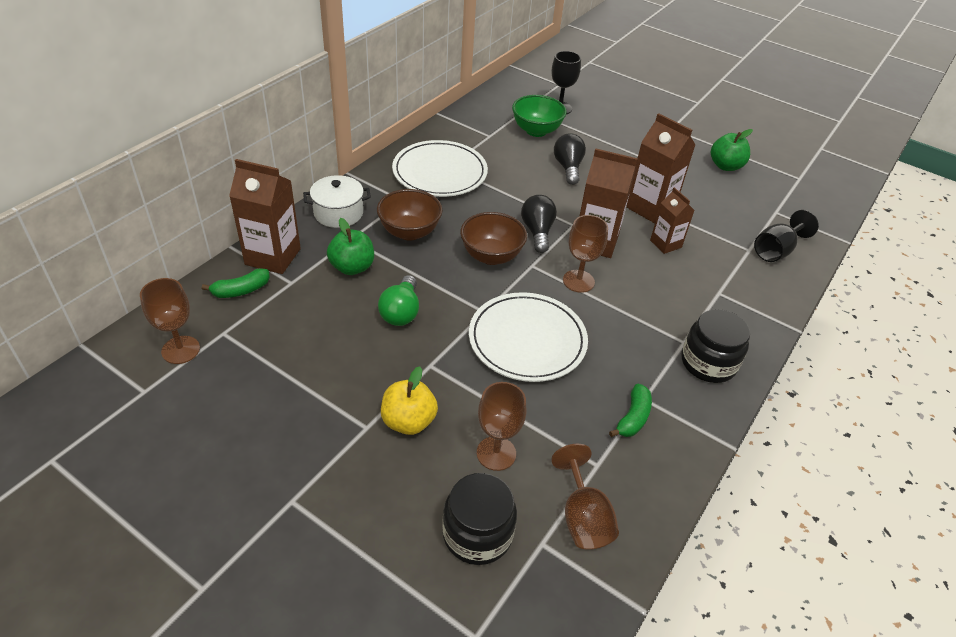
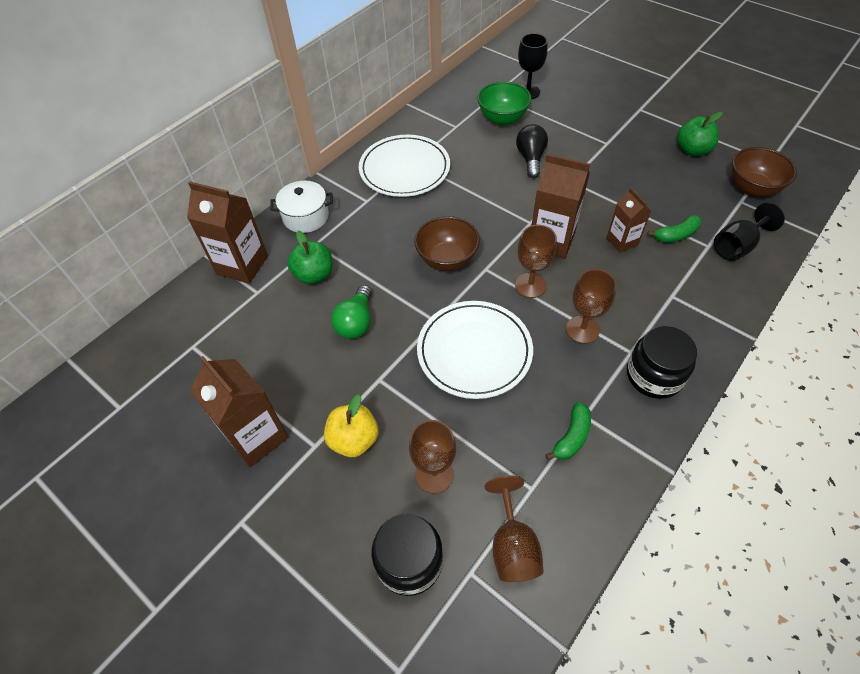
camera: 10 degrees right, 10 degrees up
brown goblet [140,278,200,364] -> brown goblet moved to [566,269,616,344]
green banana [202,268,270,298] -> green banana moved to [647,215,701,243]
brown bowl [377,189,443,241] -> brown bowl moved to [732,147,797,197]
black light bulb [521,195,557,253] -> none
brown carton [626,113,695,223] -> brown carton moved to [190,356,289,467]

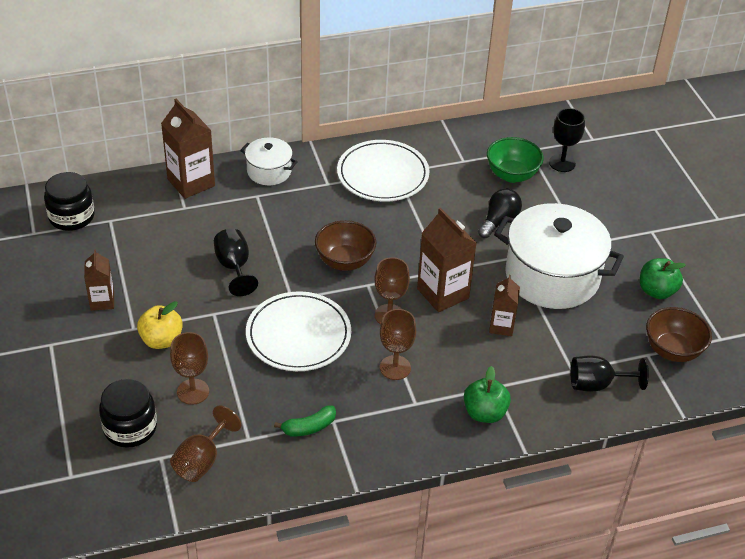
camera: 30 degrees right, 10 degrees down
brown carton [190,356,289,467] -> brown carton [84,249,114,311], size x0.60
green apple [287,230,332,284] -> green apple moved to [464,366,511,423]
green light bulb [331,285,372,339] -> black goblet [214,228,258,296]
black jar [627,326,697,399] -> black jar moved to [44,172,95,231]
green banana [647,215,701,243] -> none
none -> white pot [494,203,624,309]

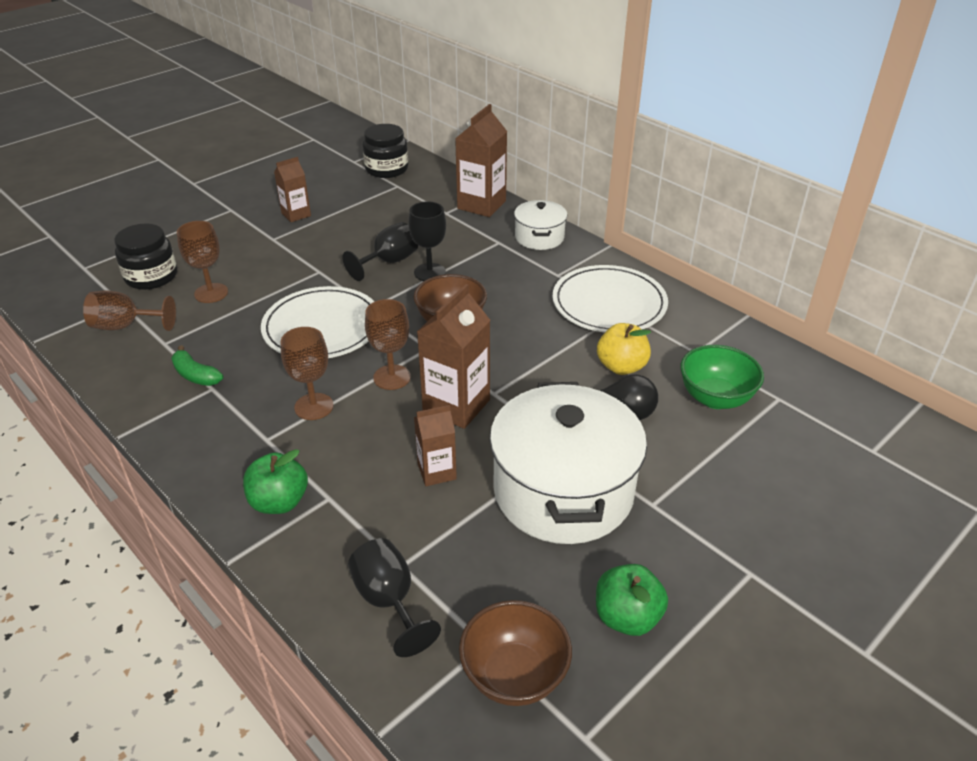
camera: 65 degrees right, 5 degrees down
yellow apple [137,301,183,349] -> yellow apple moved to [597,323,651,375]
black goblet [549,108,585,172] -> black goblet moved to [408,201,446,281]

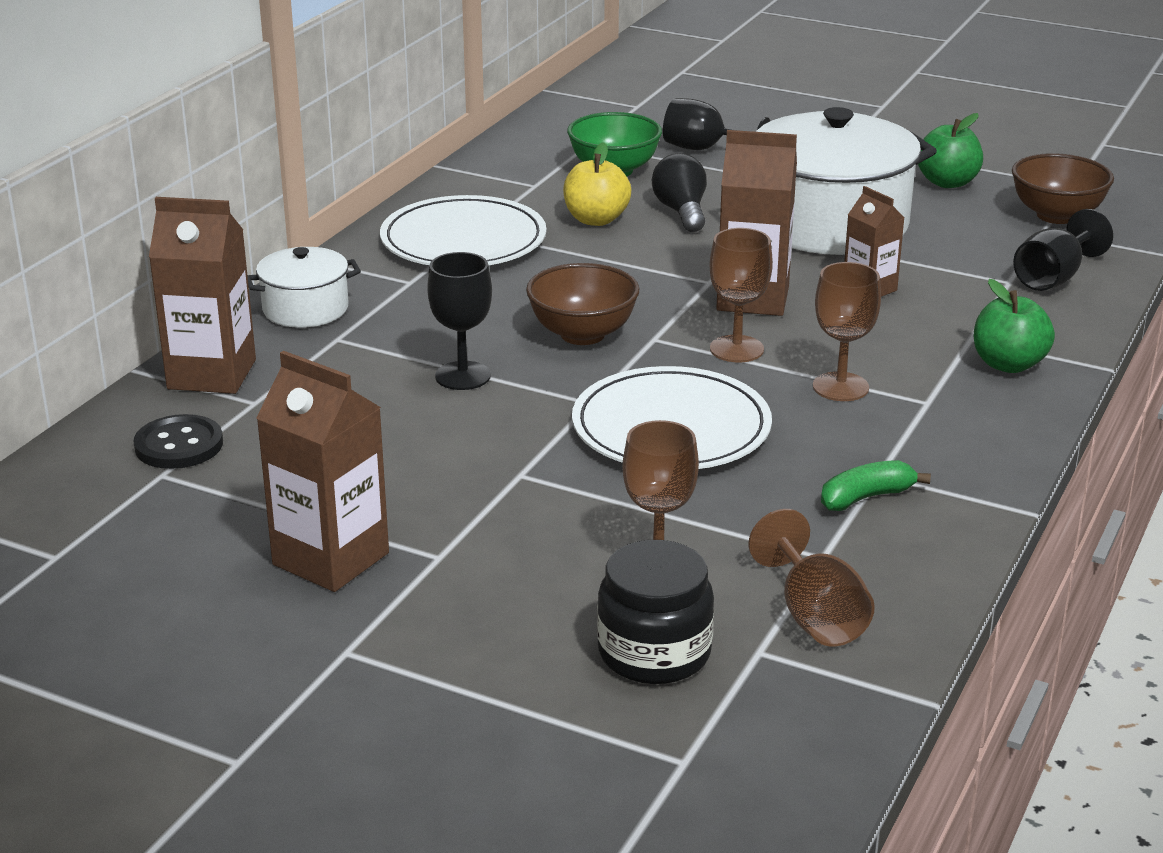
camera: 110 degrees left, 10 degrees down
green banana [171,345,223,386] -> green banana turned 135 degrees counterclockwise [821,460,931,511]
brown carton [274,157,311,222] -> brown carton [256,351,389,592], size x1.67
black goblet [343,222,418,281] -> black goblet moved to [663,98,770,150]
black jar [363,124,408,178] -> none
none -> black button [133,414,223,469]

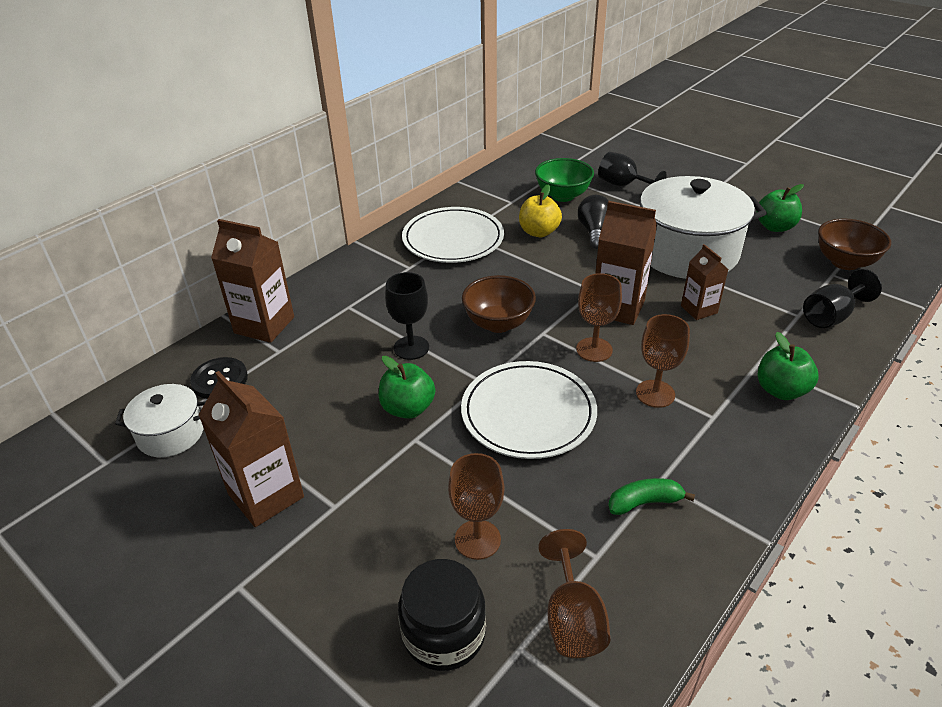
camera: 15 degrees right, 10 degrees up
white pot [247,247,361,328] -> white pot moved to [115,384,206,457]
none -> green apple [379,356,435,419]

